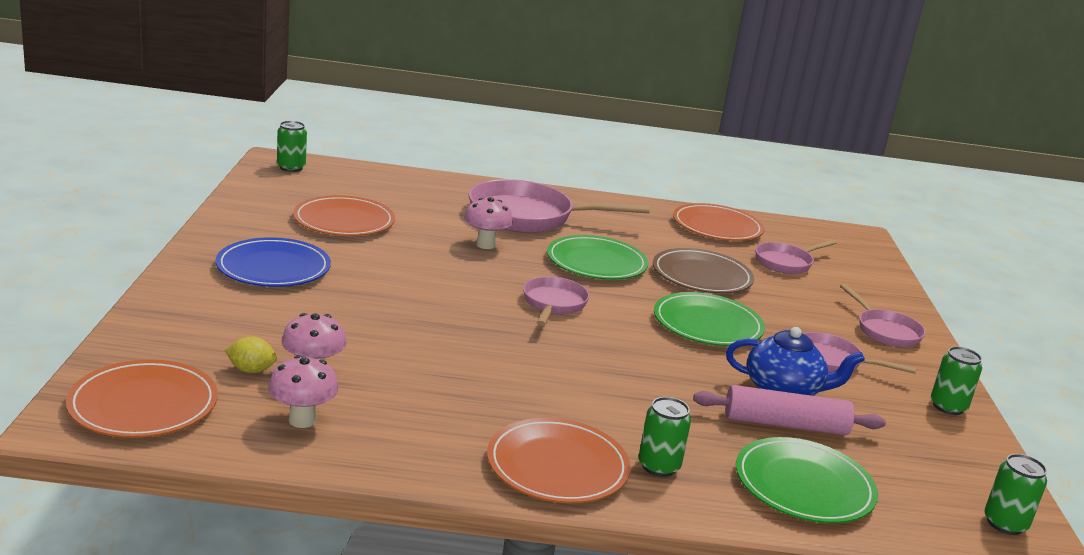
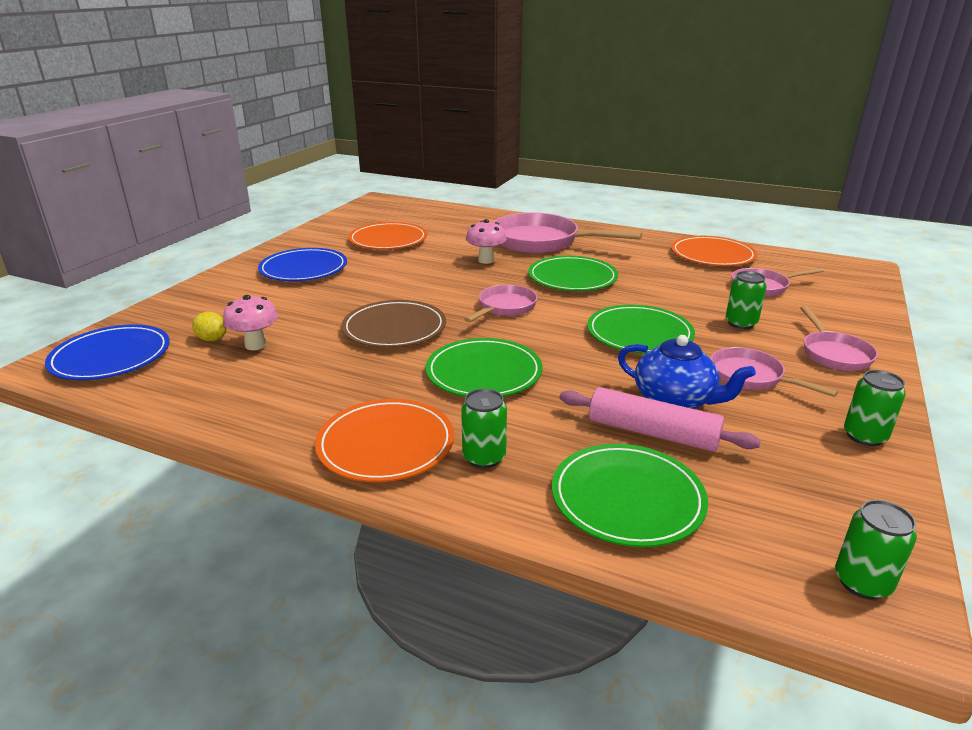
camera: 25 degrees right, 5 degrees up
orange plate [66,360,218,438] -> blue plate [45,325,170,380]
pink mushroom [268,355,339,428] -> none
green can [277,121,307,172] -> green can moved to [726,271,767,329]
brown plate [653,248,754,294] -> brown plate moved to [341,300,446,348]
none -> green plate [426,338,542,397]

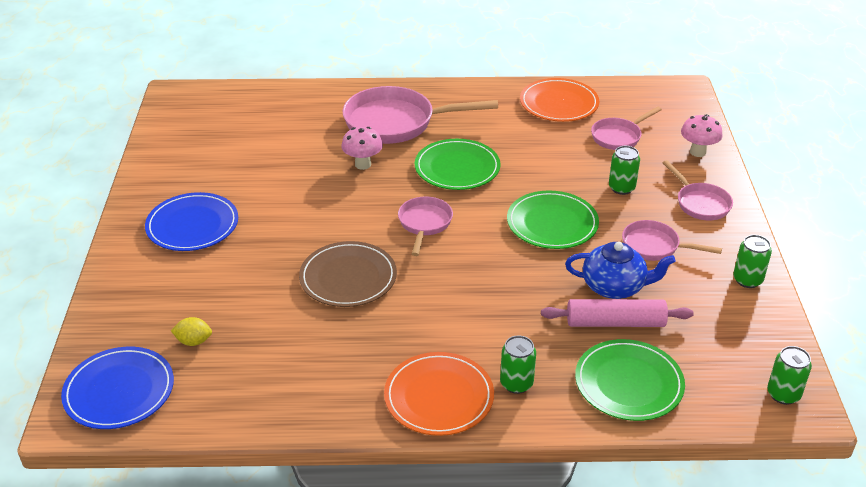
camera: 25 degrees left, 10 degrees up
pink mushroom [223,295,278,350] -> pink mushroom moved to [681,114,723,157]
orange plate [348,222,427,249] -> none
green plate [426,338,542,397] -> none

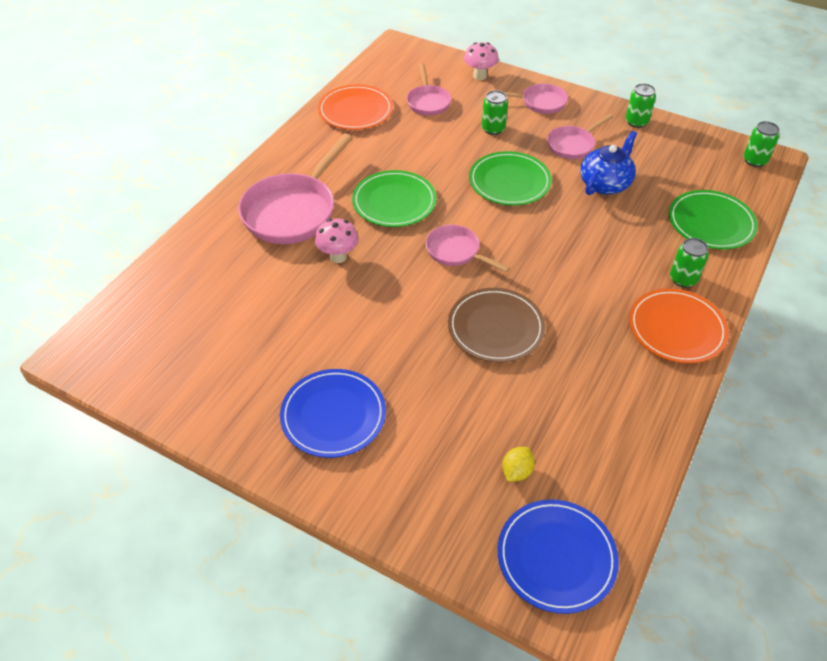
camera: 60 degrees left, 10 degrees up
pink rolling pin [541,299,694,327] -> none

